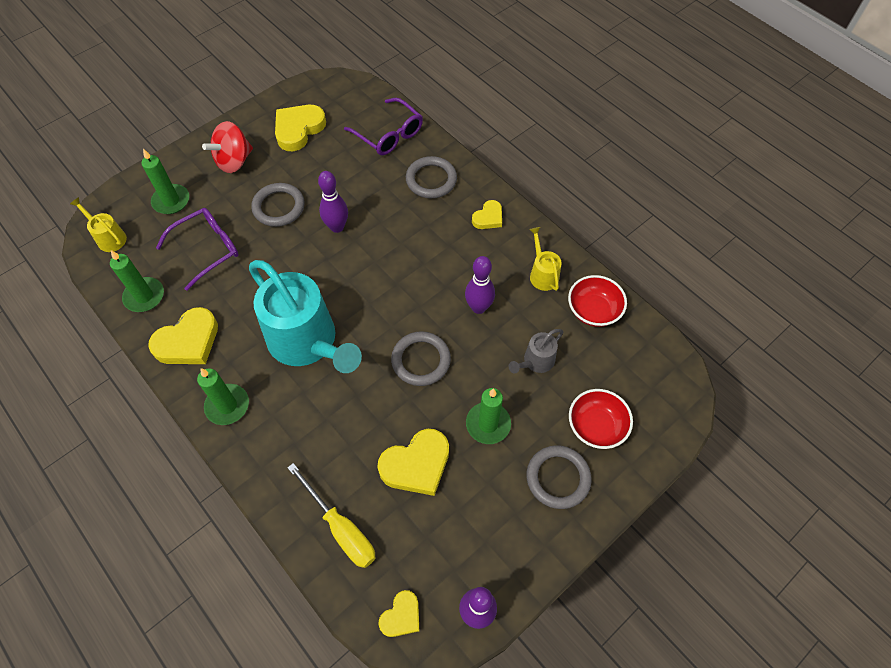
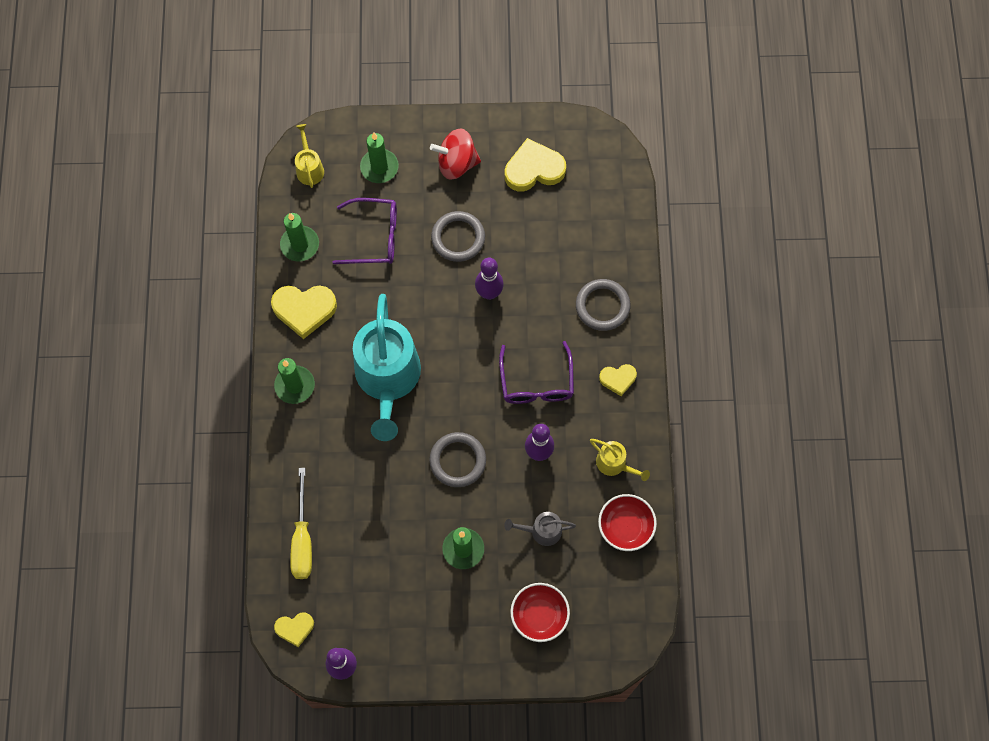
camera: 40 degrees right, 10 degrees up
purple glasses [344,98,423,155] -> purple glasses moved to [499,341,574,404]
yellow heart [377,429,449,496] -> none
grey ring [527,445,592,509] -> none
yellow watering can [529,227,562,291] -> yellow watering can turned 105 degrees clockwise [590,439,650,481]

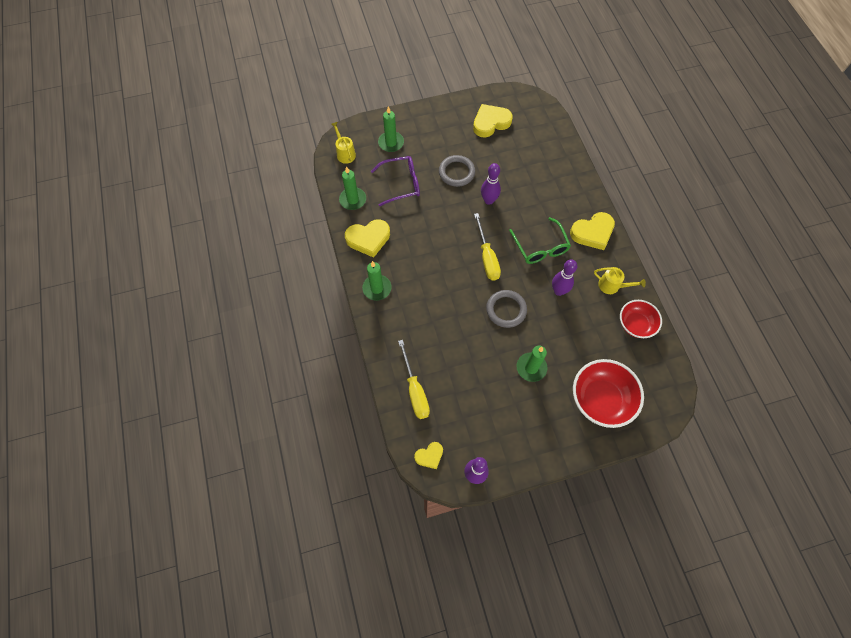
camera: 15 degrees left, 5 degrees down
turquoise watering can [353,294,421,441] -> none
red spinning top [430,129,481,180] -> none
purple glasses [499,341,574,404] -> green glasses [509,217,571,264]
grey watering can [504,512,576,546] -> none
red bowl [510,583,570,642] -> red bowl [573,359,644,428], size x1.57
grey ring [576,279,630,331] -> none
yellow heart [599,364,637,396] -> yellow heart [570,212,615,250], size x1.75
none -> yellow screwdriver [474,213,501,281]

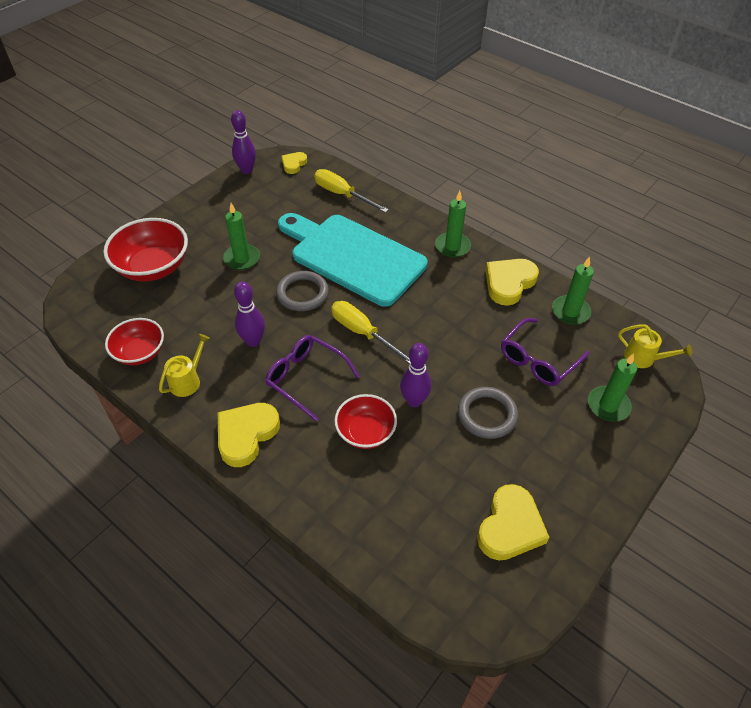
camera: 145 degrees right, 15 degrees down
green glasses [509,217,571,264] -> purple glasses [265,335,360,422]
yellow watering can [594,267,646,294] -> yellow watering can turned 135 degrees clockwise [159,334,210,397]
none -> turquoise cutting board [278,213,427,307]
none -> red bowl [334,394,397,449]

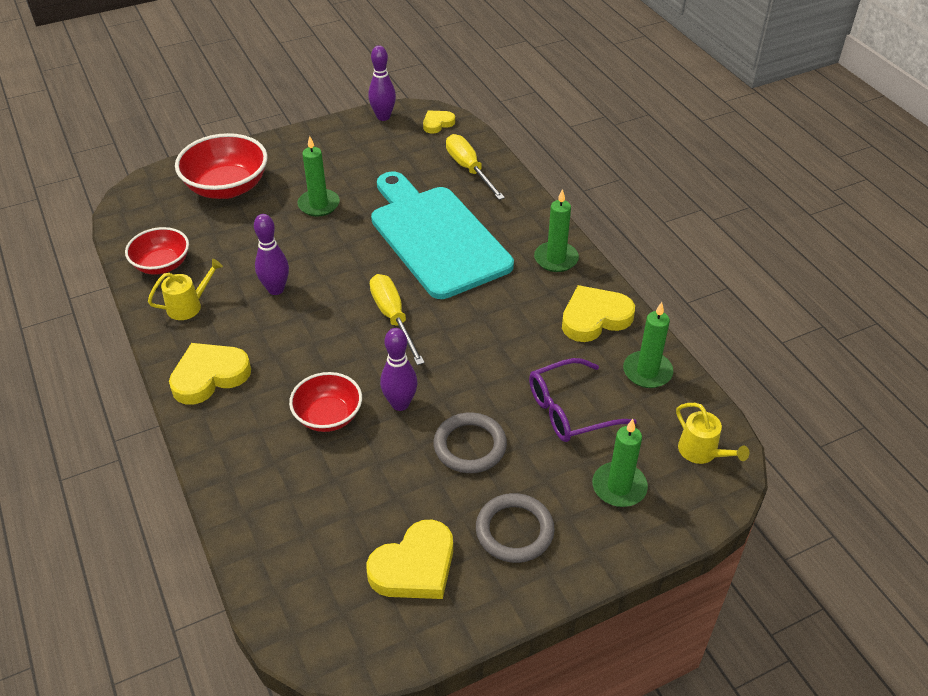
camera: 25 degrees right, 5 degrees down
purple glasses [265,335,360,422] -> none
grey ring [276,271,329,311] -> grey ring moved to [476,493,555,563]

